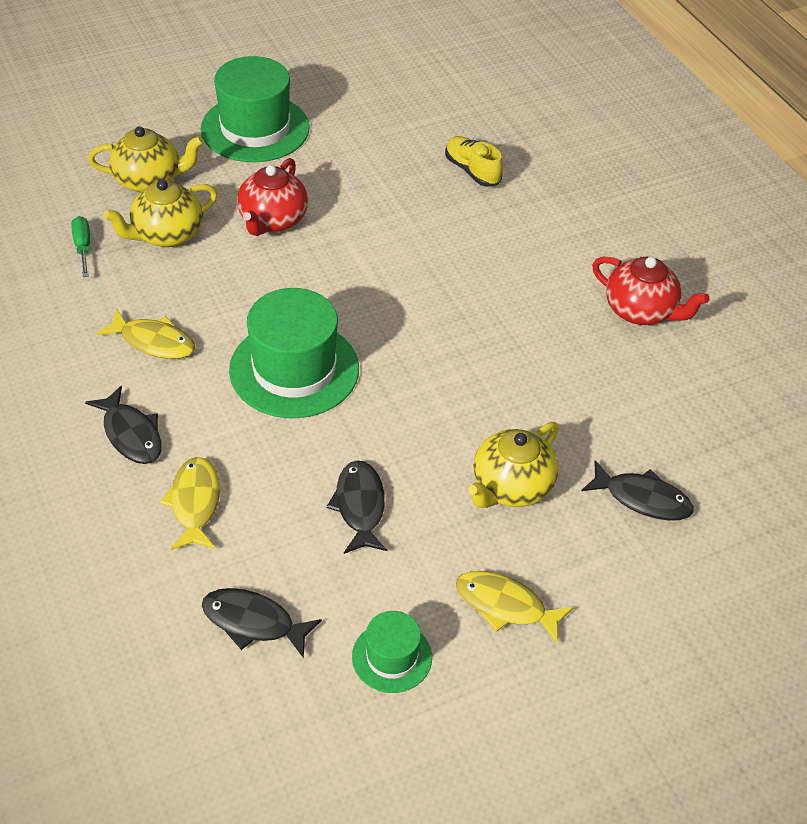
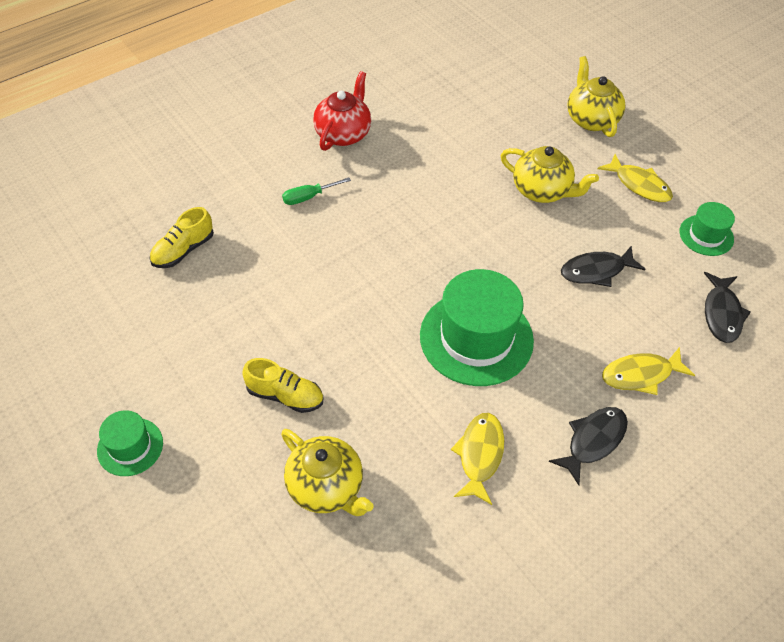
camera: 100 degrees left, 5 degrees up
green screwdriver [71,216,90,277] -> green screwdriver moved to [282,178,351,205]
yellow teapot [88,126,204,193] -> yellow teapot moved to [568,56,626,137]
green hat [201,56,310,162] -> green hat [97,410,163,476], size x0.52
red teapot [237,158,308,236] -> yellow shoe [242,358,323,413]
yellow fish [456,571,574,644] -> yellow fish turned 60 degrees counterclockwise [598,154,673,202]
black fish [581,460,694,521] -> none

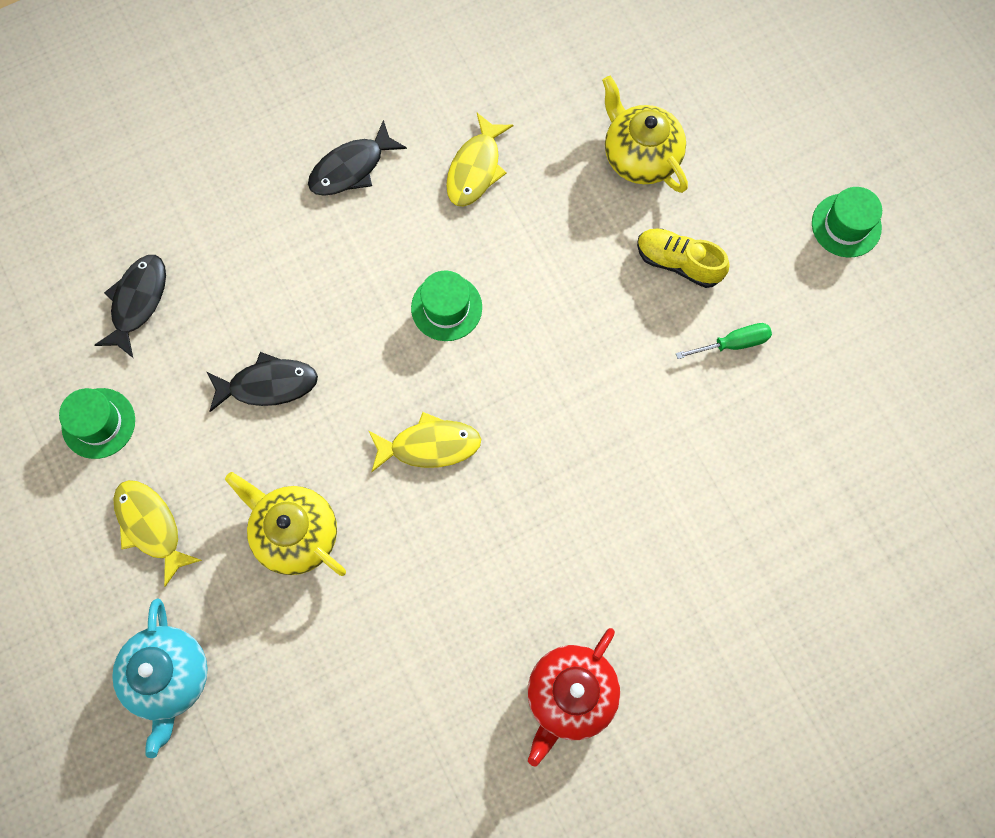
camera: 170 degrees left, 20 degrees up
yellow shoe [149,207,214,268] -> none
green screwdriver [282,178,351,205] -> green screwdriver moved to [676,323,772,359]
green hat [420,269,534,386] -> green hat [411,271,482,341], size x0.52
yellow teapot [568,56,626,137] -> turquoise teapot [112,598,208,758]
yellow fish [602,347,695,395] -> yellow fish moved to [369,412,481,472]

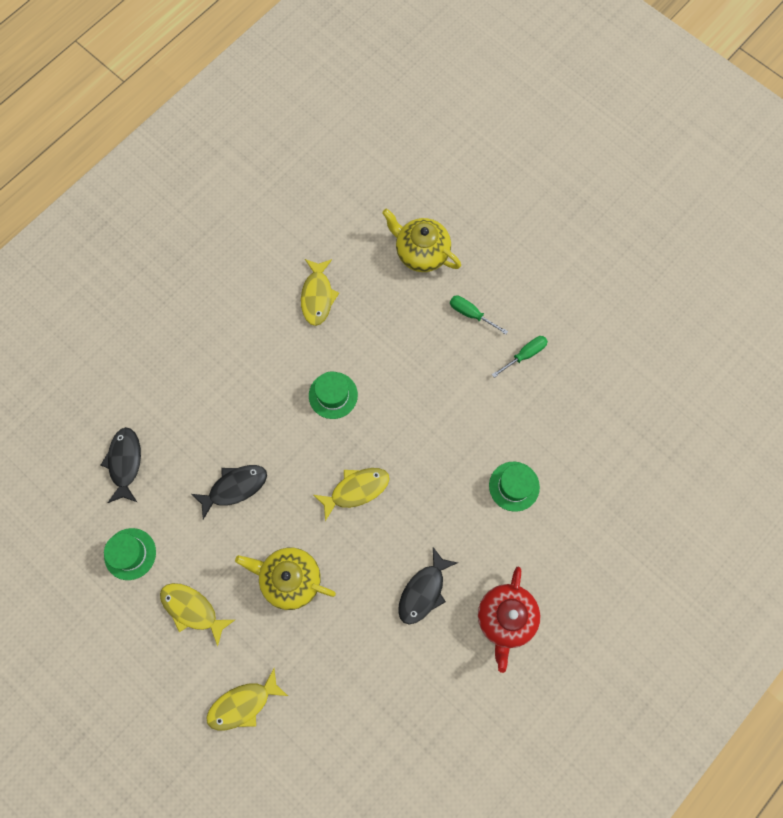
camera: 20 degrees left, 0 degrees up
turquoise teapot [112,598,208,758] -> yellow fish [206,668,288,730]
black fish [308,119,407,196] -> black fish moved to [398,547,458,624]
yellow shoe [637,228,730,288] -> green screwdriver [450,295,508,335]
green hat [812,187,882,258] -> green hat moved to [489,462,540,512]

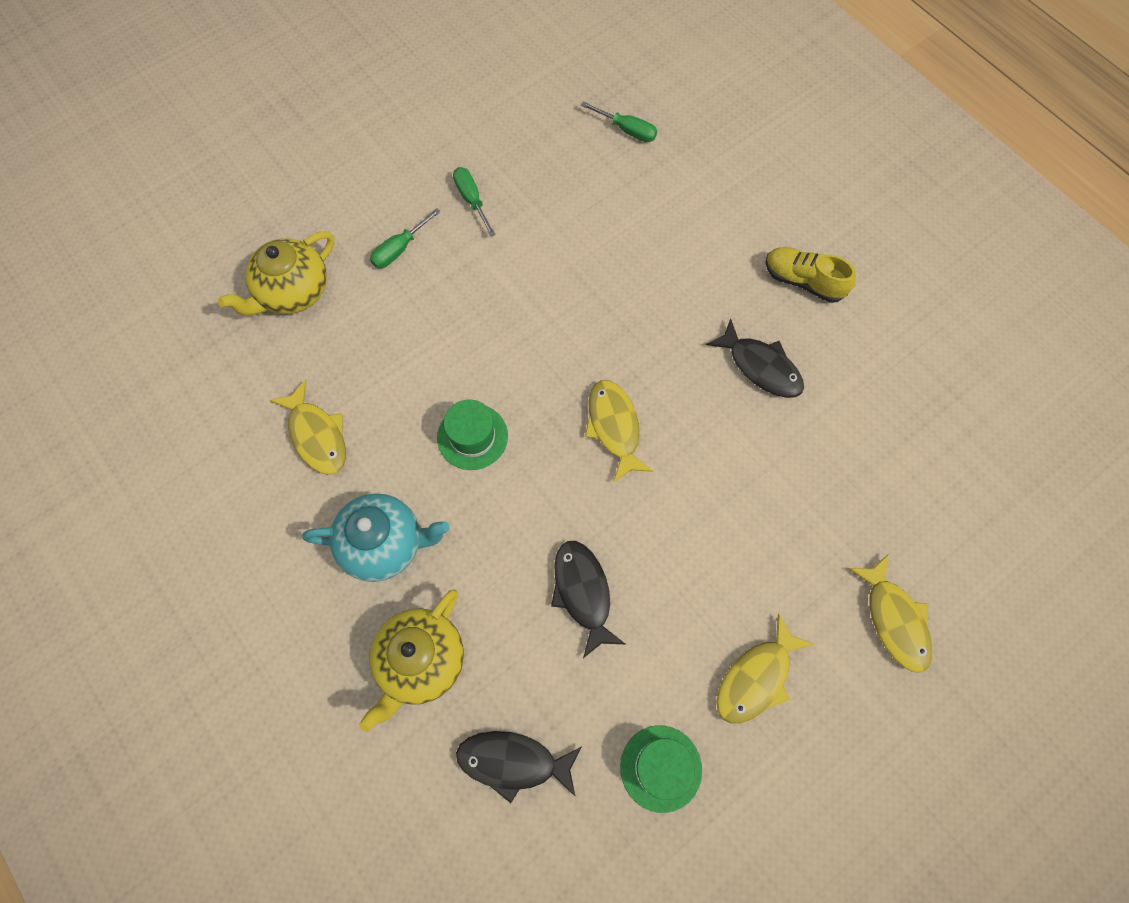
camera: 80 degrees left, 5 degrees down
yellow teapot [235,548,336,610] -> yellow teapot moved to [359,590,464,732]
yellow fish [301,259,339,326] -> yellow fish turned 45 degrees clockwise [270,380,346,475]
red teapot [478,566,540,673] -> yellow shoe [765,247,856,303]
green hat [489,462,540,512] -> none
none -> turquoise teapot [303,493,450,582]
none -> green screwdriver [581,101,657,142]

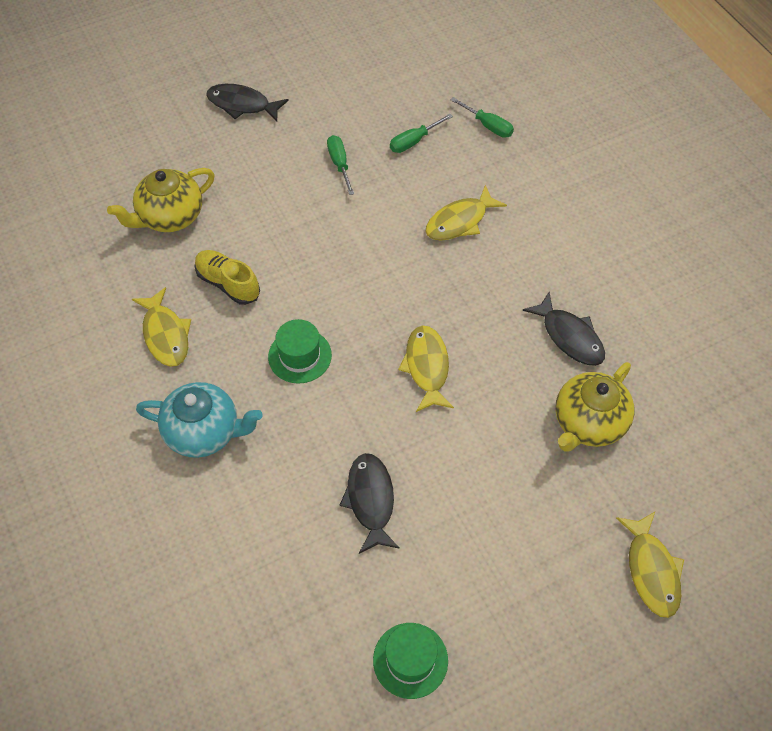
camera: 10 degrees right, 10 degrees down
yellow teapot [359,590,464,732] -> yellow teapot moved to [555,362,635,452]
green screwdriver [370,208,441,268] -> green screwdriver moved to [390,114,453,153]
black fish [456,731,581,803] -> black fish moved to [206,84,289,122]
yellow fish [716,614,815,724] -> yellow fish moved to [425,185,507,241]
yellow shoe [765,247,856,303] -> yellow shoe moved to [194,250,260,305]

